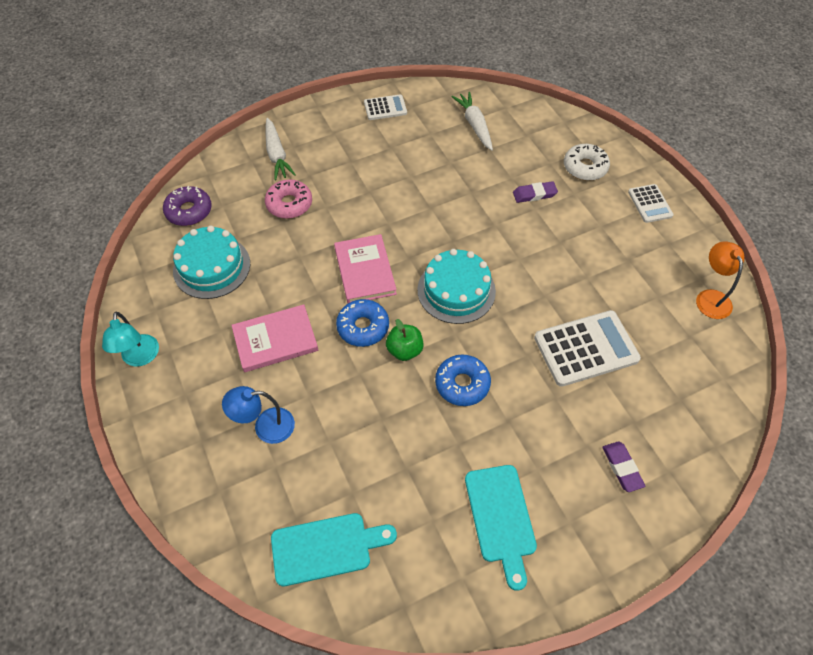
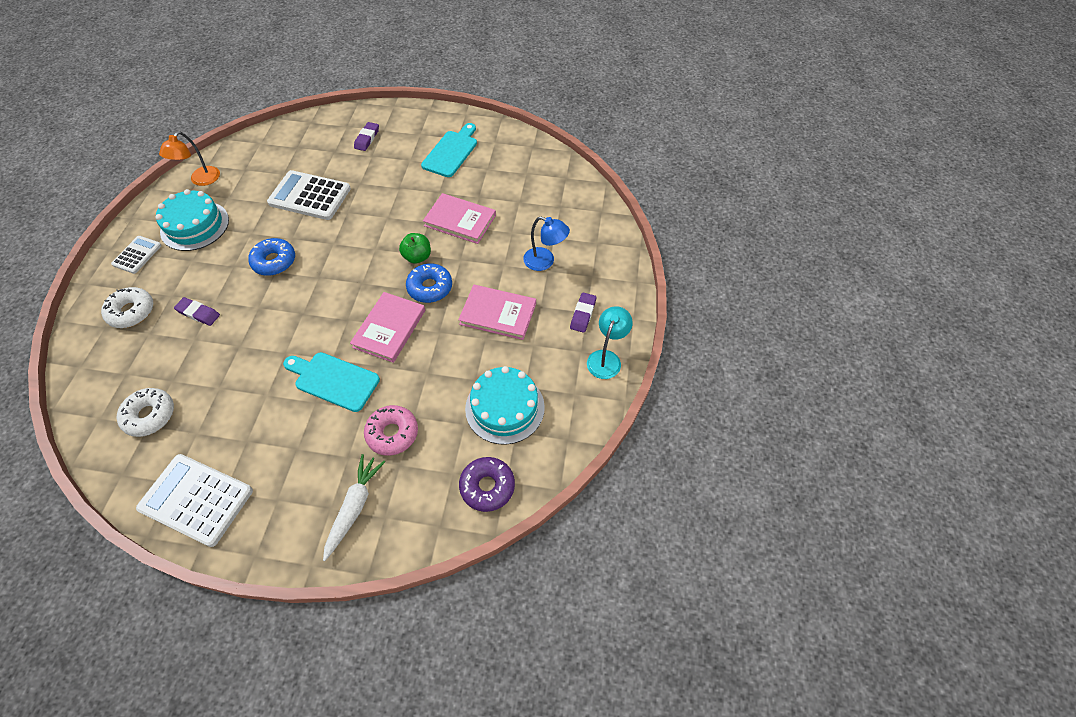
camera: 145 degrees left, 0 degrees up
turquoise cutting board [271,513,397,586] -> turquoise cutting board moved to [283,352,380,412]
white calculator [364,94,407,120] -> white calculator [136,454,253,547], size x1.79
turquoise cake [417,249,496,324] -> turquoise cake moved to [156,189,229,251]
blue donut [435,355,491,406] -> blue donut moved to [248,238,295,276]
white carrot [452,92,493,151] -> white donut [116,388,174,437]
none -> pink book [423,193,496,244]
none -> purple eraser [570,292,596,333]

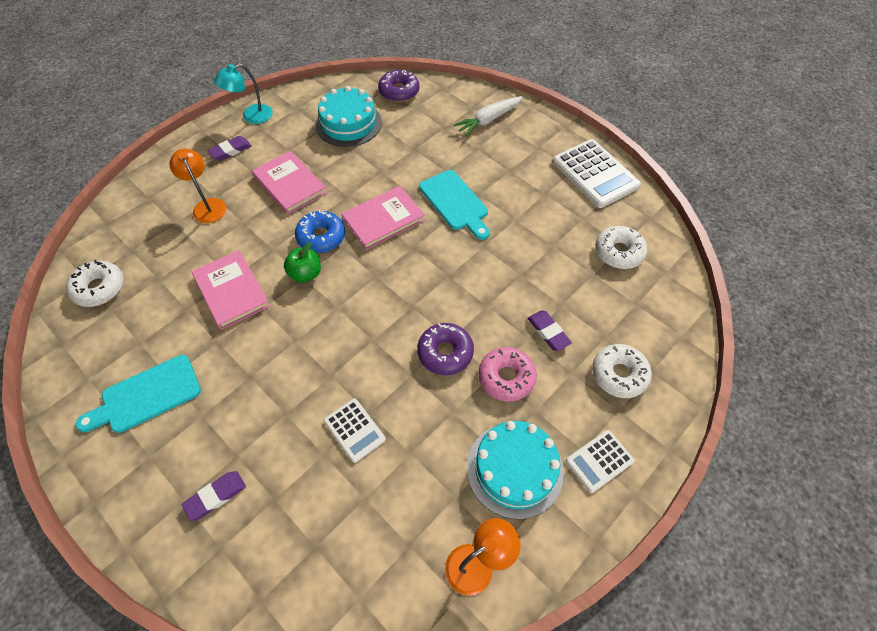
camera: 145 degrees left, 0 degrees up
blue donut [248,238,295,276] -> purple donut [417,323,474,375]
white calculator [267,170,351,220] -> white calculator [324,399,386,463], size x0.56
pink donut [364,405,418,456] -> pink donut moved to [478,347,537,402]
blue lamp [523,217,570,271] -> orange lamp [169,149,227,223]
none -> white donut [66,260,124,307]

